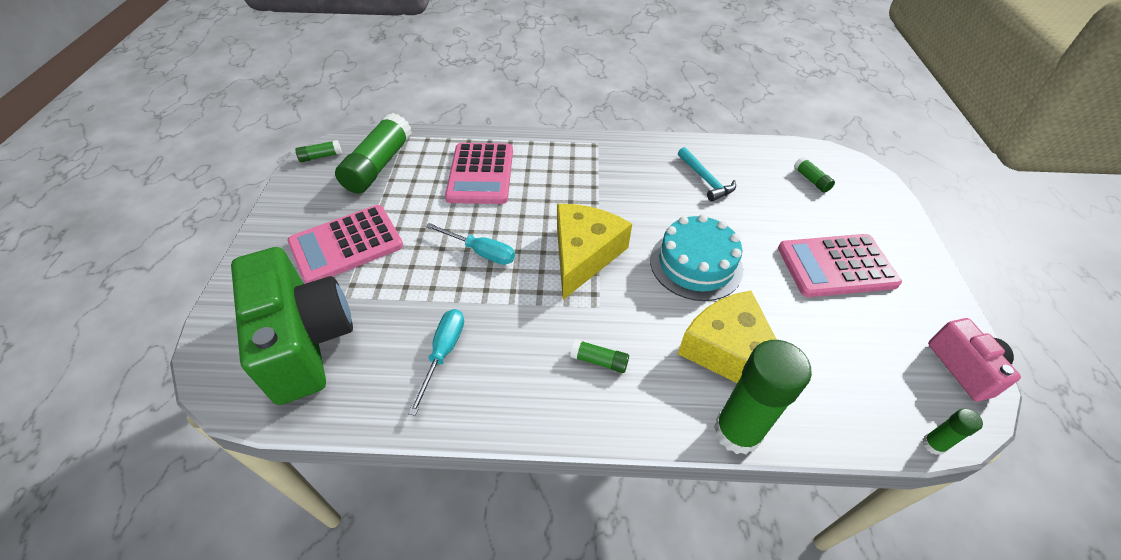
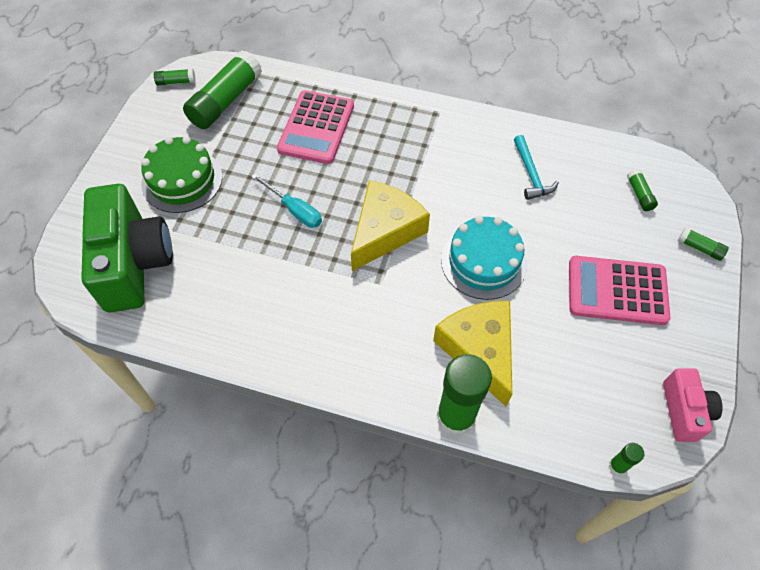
camera: 15 degrees right, 10 degrees up
pink calculator [288,205,403,284] -> green cake [141,136,223,213]
turquoise screwdriver [408,309,464,416] -> none
green glue stick [570,339,629,373] -> green glue stick moved to [678,227,729,261]

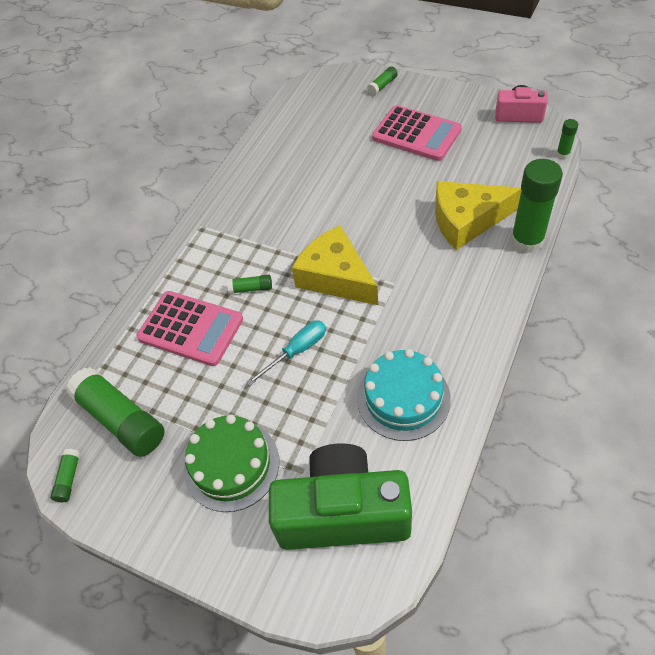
camera: 75 degrees left, 5 degrees down
turquoise cake [441,216,528,300] -> turquoise cake moved to [357,349,451,441]
turquoise hammer [514,135,559,200] -> none
pink calculator [569,256,670,325] -> pink calculator turned 75 degrees counterclockwise [372,105,462,161]
green glue stick [627,169,658,211] -> green glue stick moved to [227,275,272,294]

